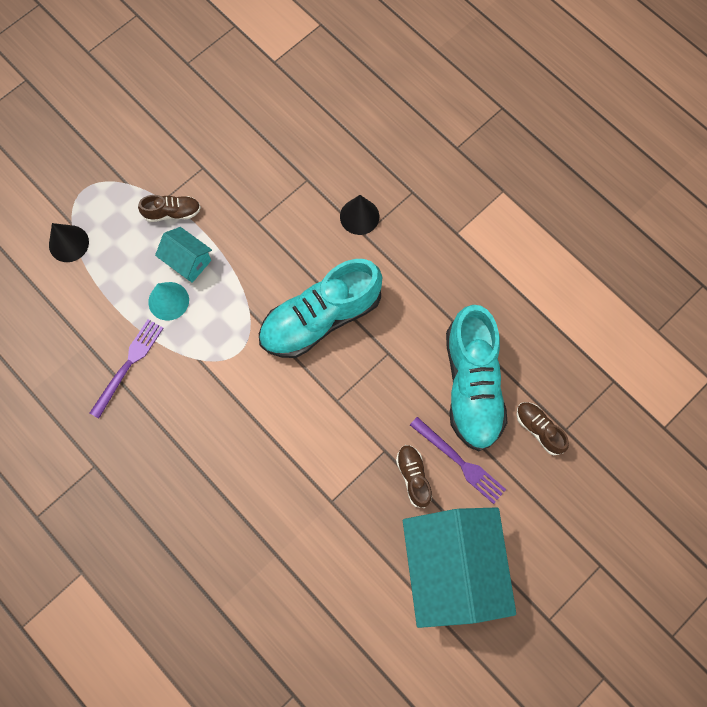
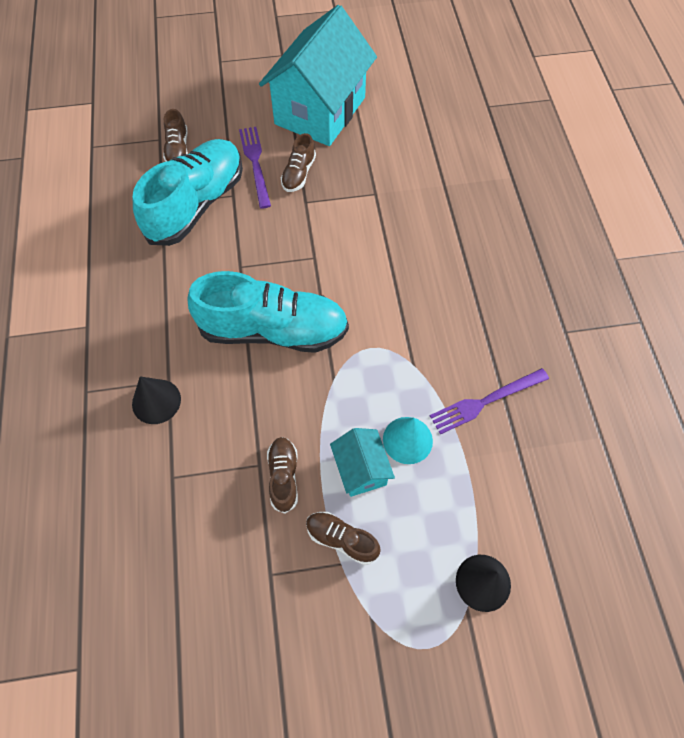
camera: 145 degrees left, 10 degrees down
none -> brown shoe [267,437,298,514]

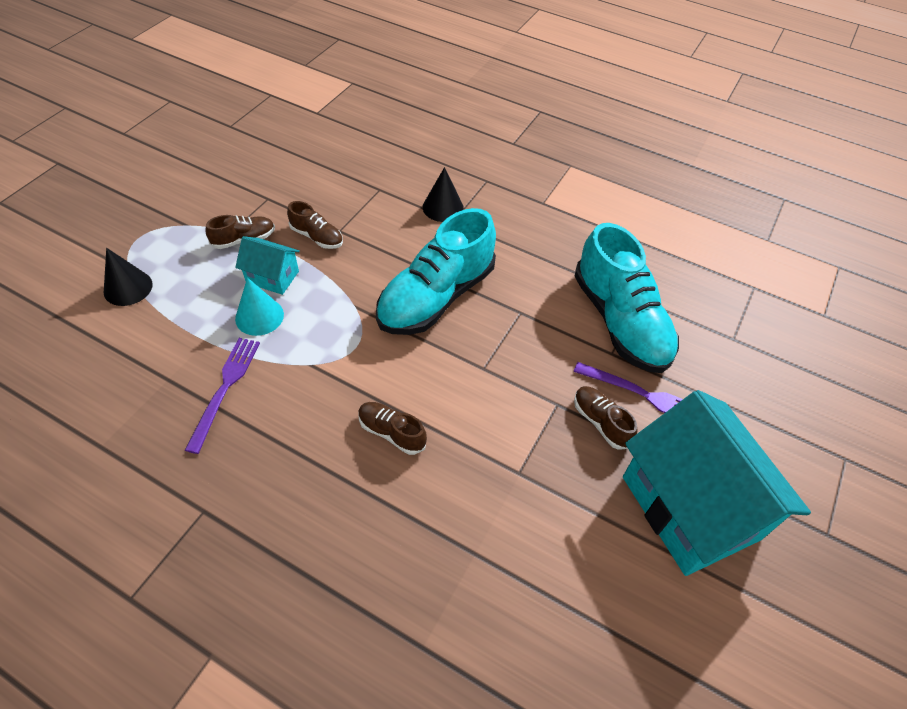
camera: 125 degrees right, 10 degrees down
brown shoe [163,109,188,162] -> brown shoe moved to [358,402,427,455]

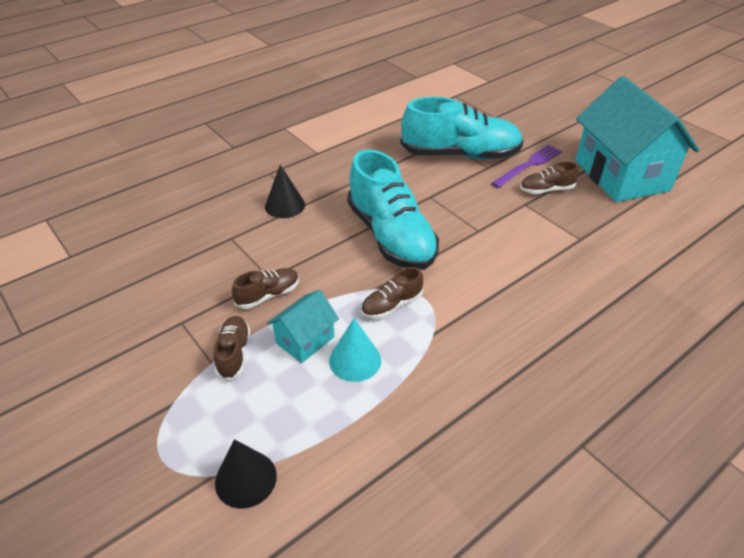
camera: 65 degrees left, 10 degrees down
purple fork [185,338,260,454] -> none
brown shoe [358,402,427,455] -> brown shoe moved to [361,267,423,319]
turquoise house [623,390,811,576] -> turquoise house turned 75 degrees clockwise [575,76,699,202]

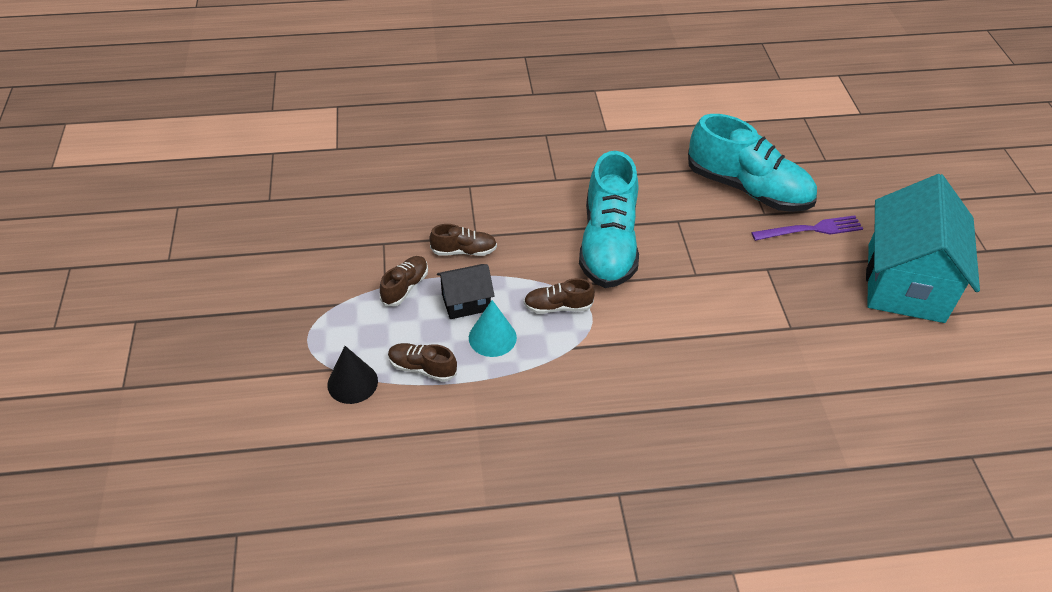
camera: 30 degrees right, 5 degrees up
black cone [265,165,305,218] -> none
turquoise house [267,290,339,363] -> black house [437,264,495,319]
brown shoe [520,161,579,194] -> brown shoe moved to [388,343,457,382]

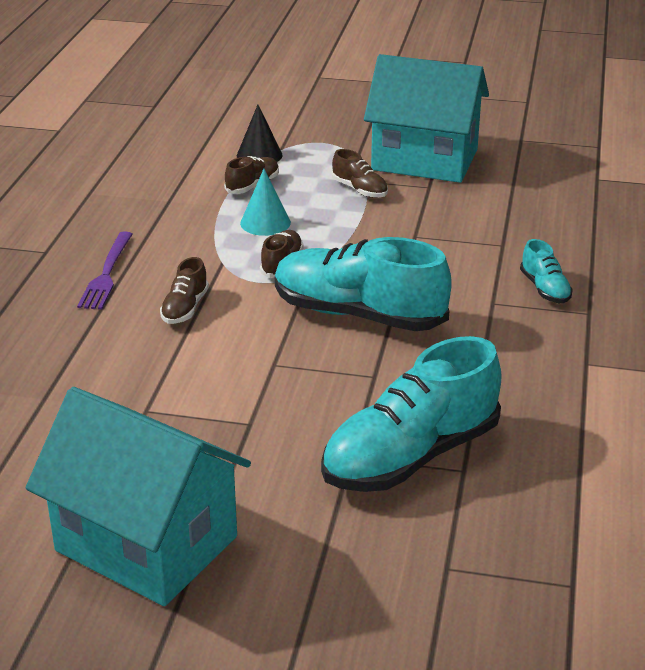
camera: 110 degrees right, 15 degrees down
brown shoe [429,224,497,256] -> brown shoe moved to [160,257,209,324]
black house [437,264,495,319] -> none
purple fork [751,215,863,241] -> purple fork moved to [77,231,133,310]
none -> turquoise house [364,54,489,183]
none -> turquoise shoe [520,239,573,303]

